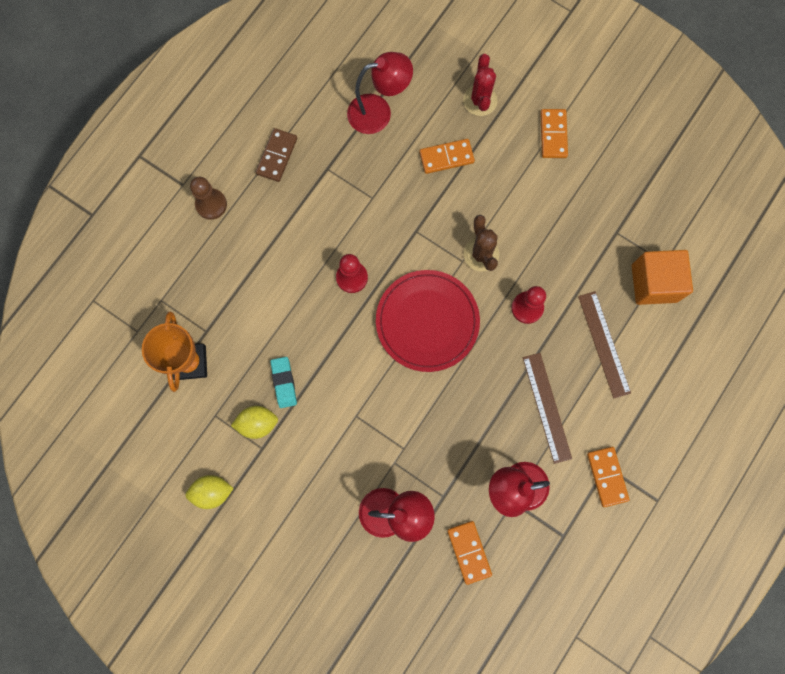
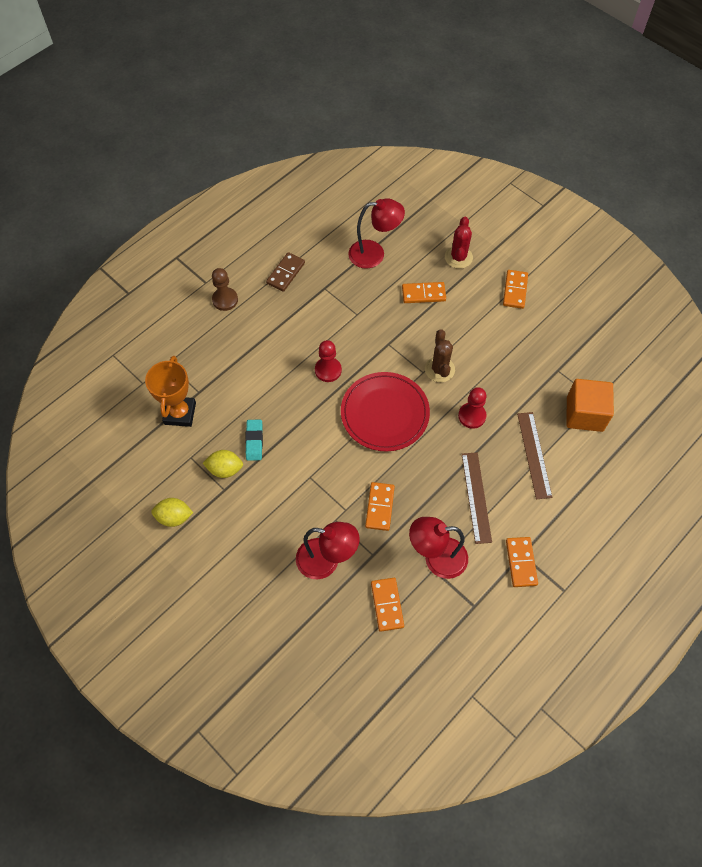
camera: 10 degrees right, 15 degrees down
none -> orange domino [365,482,395,531]

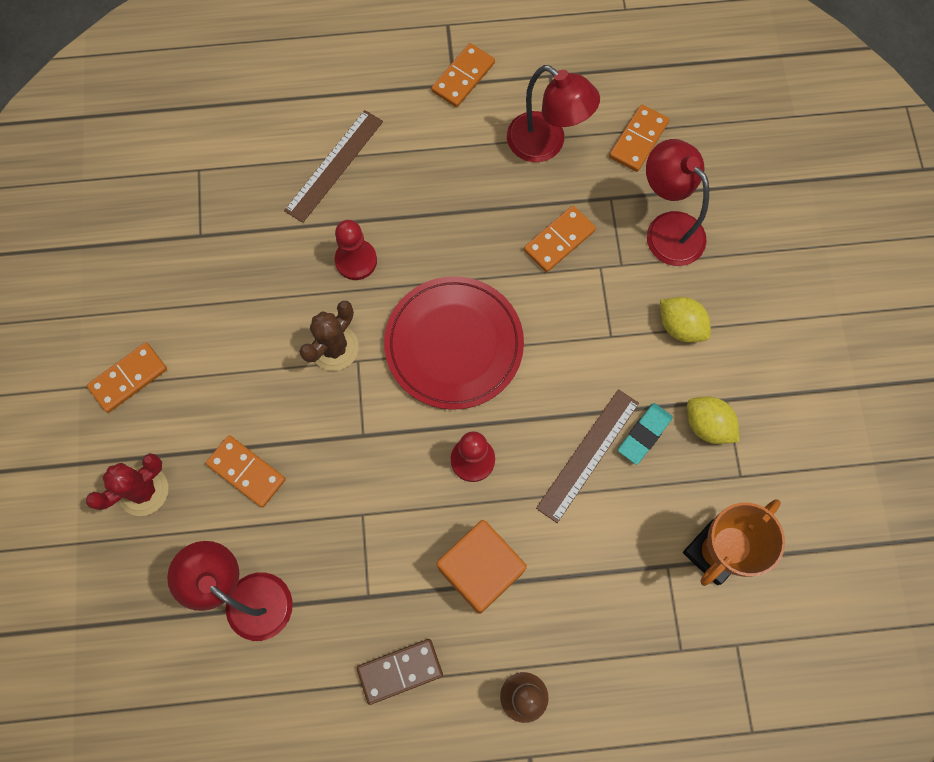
camera: 140 degrees left, 10 degrees up
yellow lemon [151,498,193,527] -> yellow lemon moved to [660,297,711,343]
brown ruler [462,452,492,544] -> brown ruler moved to [536,389,639,523]
orange cube [566,379,614,432] -> orange cube moved to [437,520,527,614]

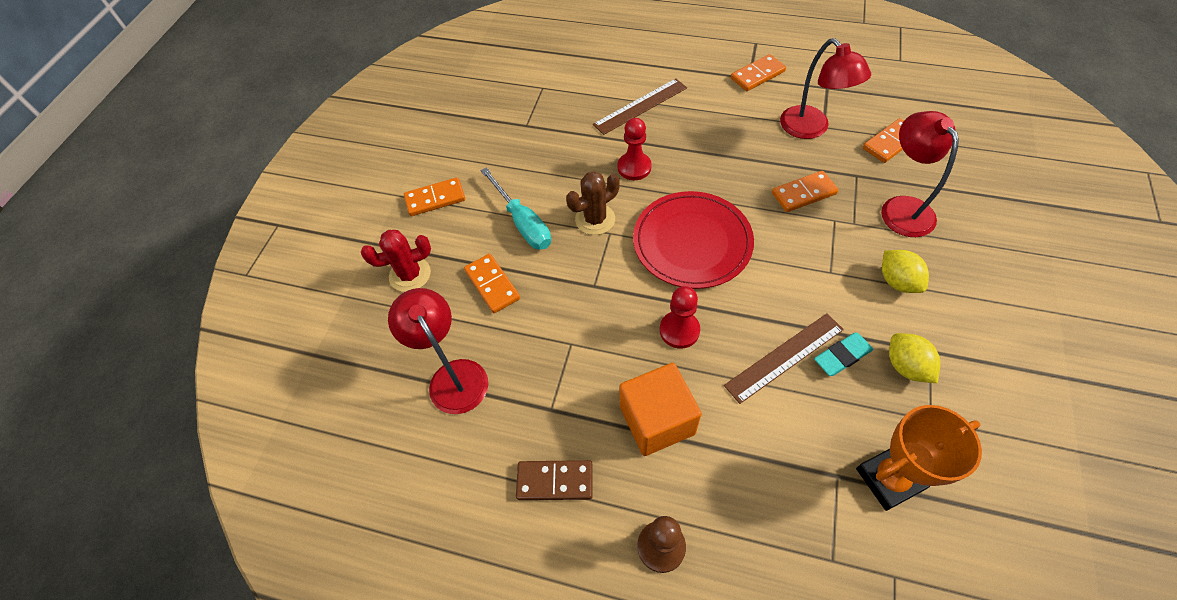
camera: 25 degrees right, 15 degrees down
none -> turquoise screwdriver [481,167,551,250]

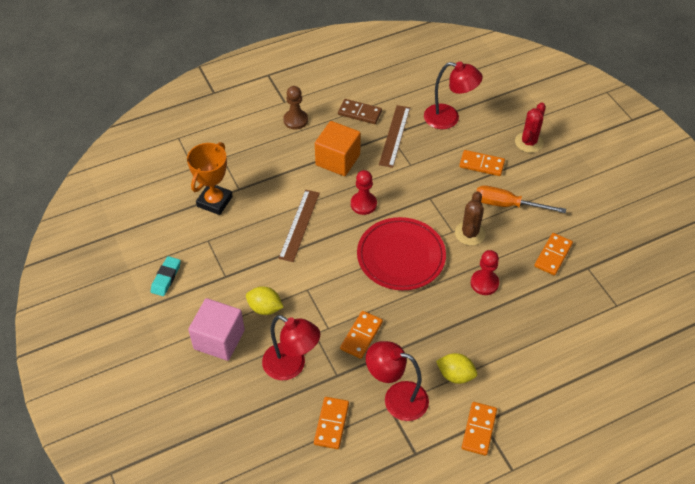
camera: 135 degrees right, 5 degrees down
orange domino [404,177,465,216] -> orange domino moved to [534,233,573,276]
turquoise screwdriver [481,167,551,250] -> orange screwdriver [476,186,566,213]
brown domino [516,460,593,500] -> brown domino turned 60 degrees clockwise [338,99,382,124]
brown ruler [593,78,687,135] -> brown ruler moved to [379,105,410,168]
turquoise eraser [814,332,873,376] -> turquoise eraser moved to [151,256,181,296]
yellow lemon [889,333,940,383] -> yellow lemon moved to [436,353,477,384]
none -> pink cube [188,298,245,361]

